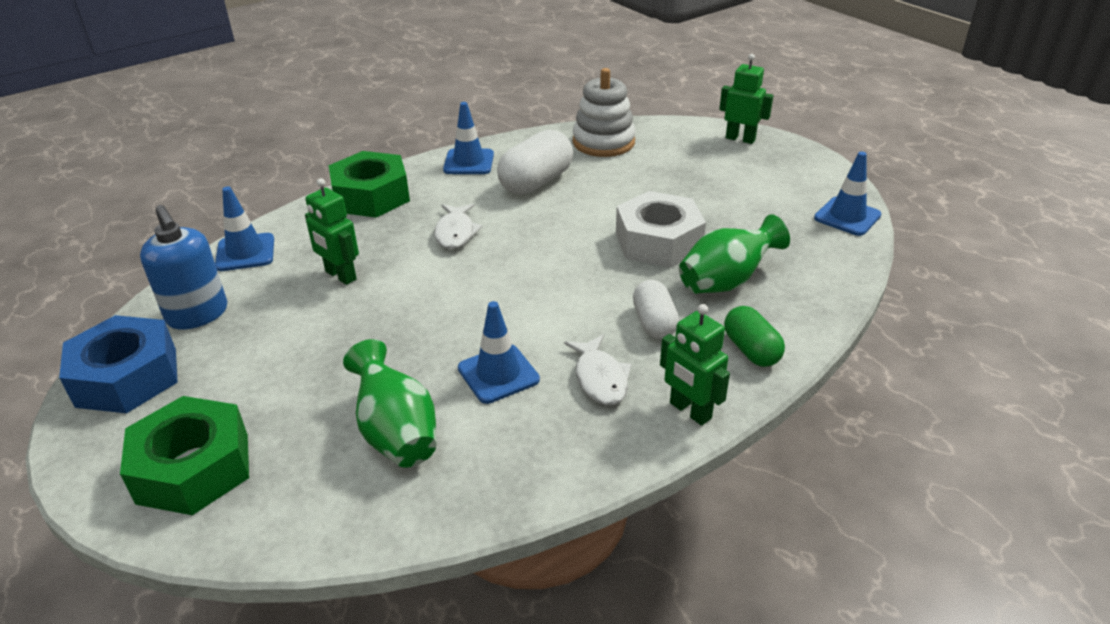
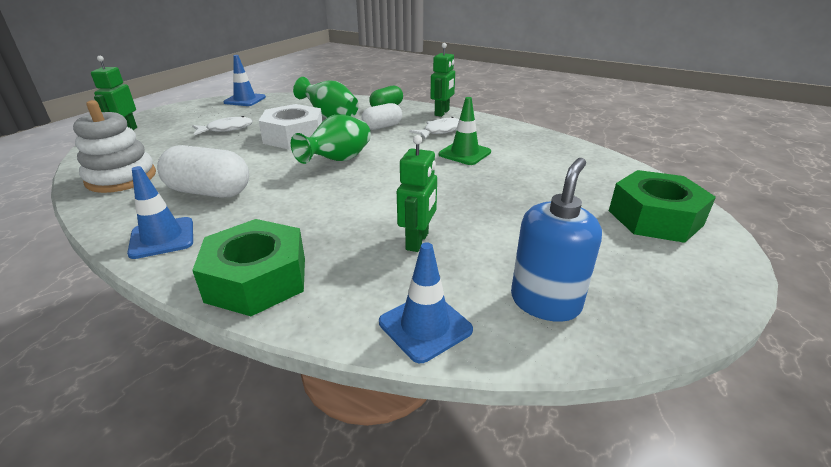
camera: 115 degrees left, 5 degrees down
blue nut [59,315,178,413] -> none
green vase [343,339,437,468] -> green vase moved to [291,115,371,164]
white fish [434,204,483,249] -> white fish moved to [192,116,253,135]
blue traffic cone [458,301,540,404] -> green traffic cone [439,97,491,165]

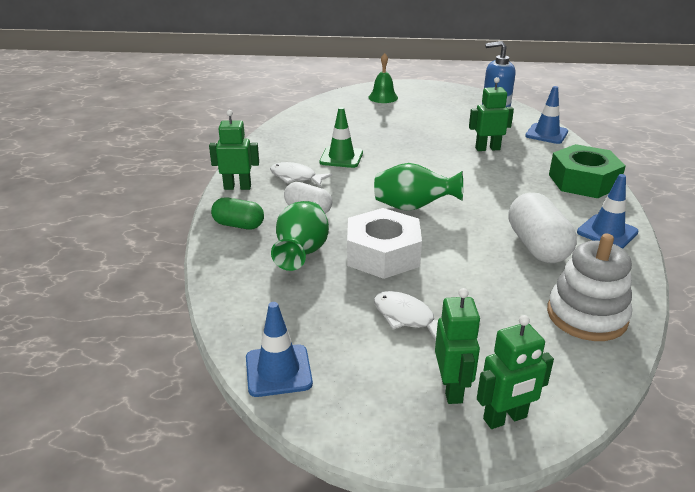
camera: 115 degrees left, 0 degrees up
green nut [609,170,716,243] -> green bell [368,53,398,103]
none -> green robot [435,288,481,404]

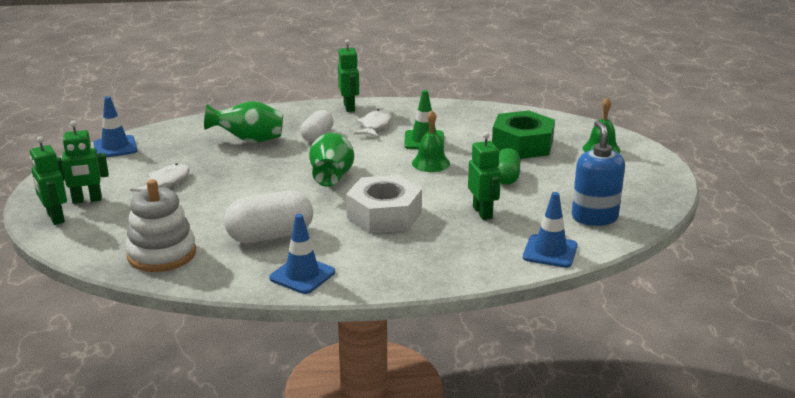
camera: 80 degrees right, 5 degrees down
green capsule [211,198,264,229] -> green capsule moved to [498,148,520,185]
white nut [347,208,422,279] -> white nut moved to [346,175,422,234]
green nut [549,144,626,198] -> green nut moved to [492,110,555,159]
none -> green bell [412,110,450,172]

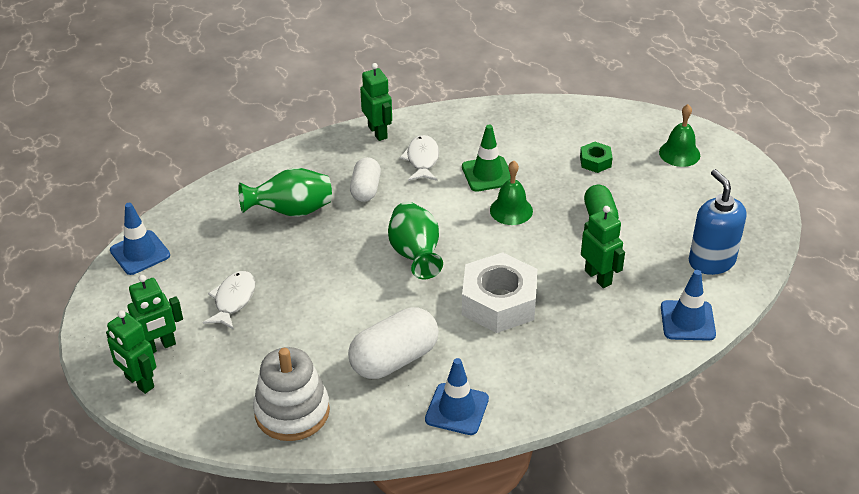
camera: 15 degrees left, 15 degrees up
green nut [492,110,555,159] -> green nut [580,142,613,173], size x0.47

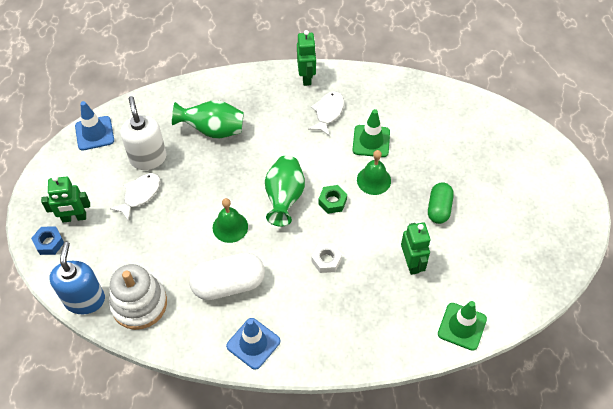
camera: 20 degrees right, 15 degrees up
green robot [106,310,156,394] -> blue nut [31,226,64,255]
white capsule [350,157,381,202] -> none
white nut [462,252,537,333] -> white nut [311,244,342,273], size x0.47
green nut [580,142,613,173] -> green nut moved to [318,185,347,214]
green bell [659,104,700,167] -> green bell moved to [213,198,248,243]
blue traffic cone [661,270,716,341] -> green traffic cone [438,301,487,351]
blue soap dispenser [689,169,746,275] -> blue soap dispenser moved to [49,242,105,314]
none -> white soap dispenser [120,96,167,170]

